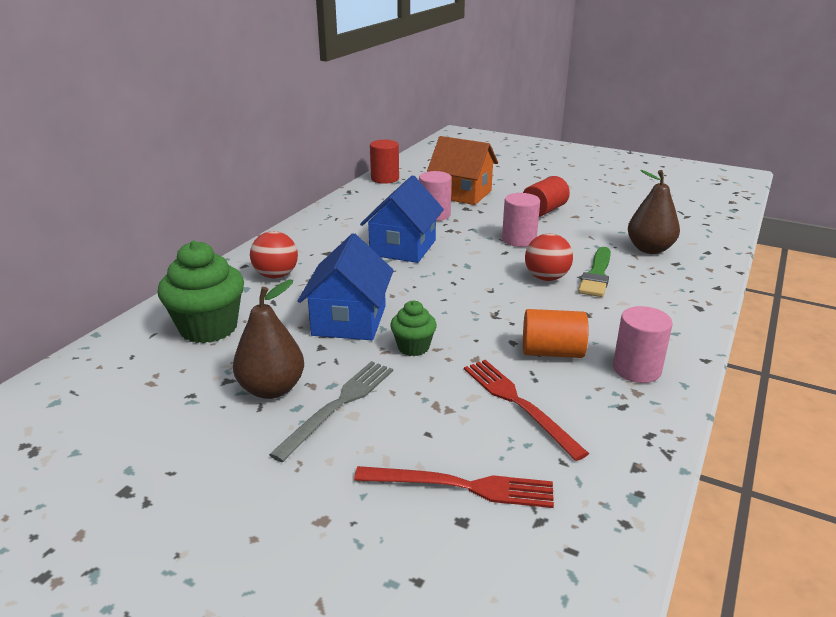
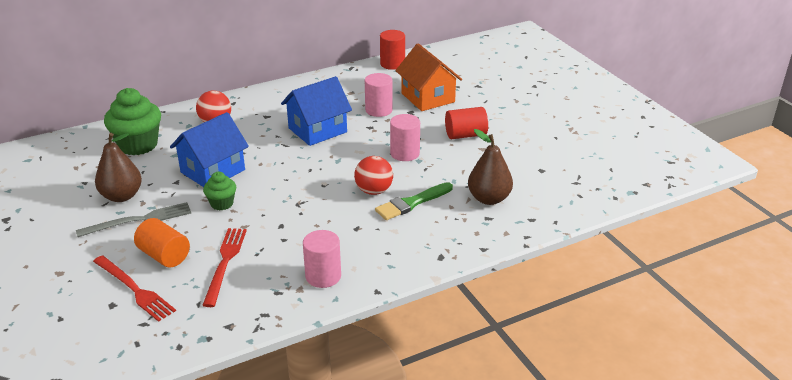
camera: 35 degrees right, 5 degrees up
orange cylinder [523,309,589,358] -> orange cylinder moved to [134,218,190,268]

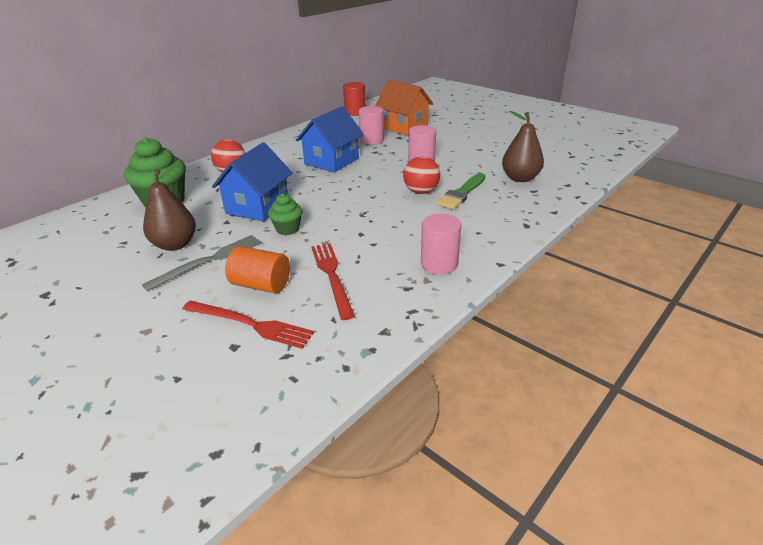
camera: 20 degrees left, 0 degrees up
red cylinder [445,107,488,139] -> none

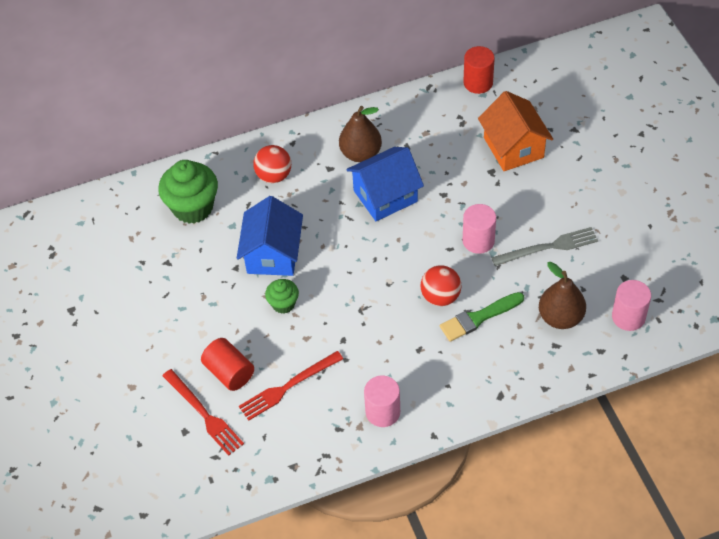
camera: 30 degrees right, 20 degrees up
grey fork [142,235,262,291] -> grey fork moved to [491,227,598,266]
brown pear [143,166,196,251] -> brown pear moved to [339,106,382,162]
blue house [212,142,293,221] -> blue house turned 45 degrees counterclockwise [237,196,303,276]
orange cylinder [225,246,290,294] -> red cylinder [201,338,254,391]
red fork [311,243,355,320] -> red fork turned 135 degrees counterclockwise [239,351,343,421]
pink cylinder [359,106,384,145] -> pink cylinder moved to [612,280,651,331]

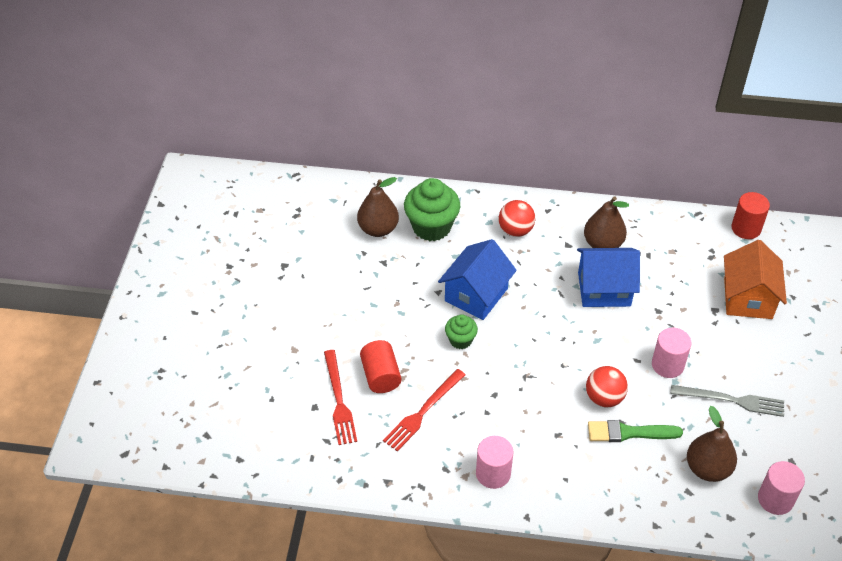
camera: 25 degrees right, 5 degrees down
red fork [239,351,343,421] -> red fork turned 45 degrees counterclockwise [383,369,466,451]
none -> brown pear [357,177,399,237]

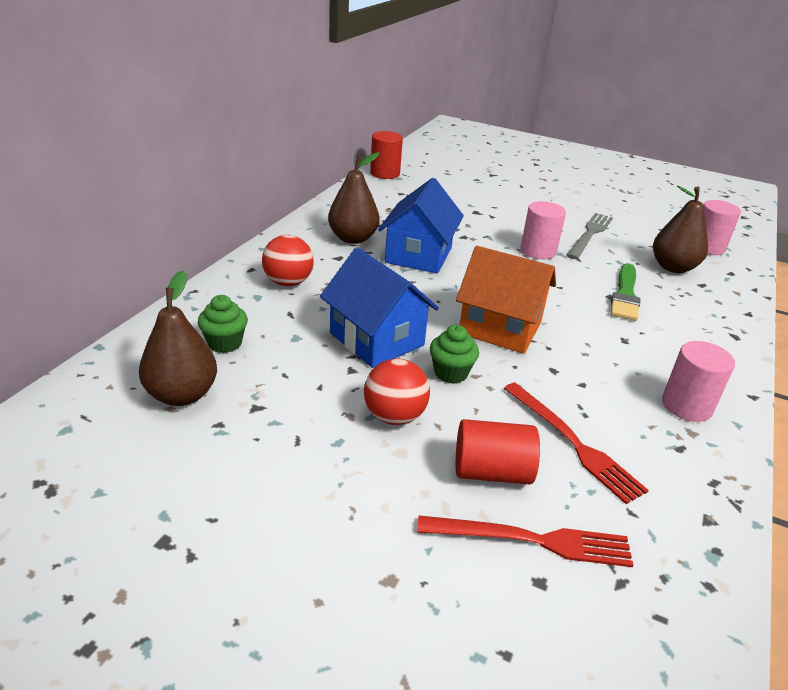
camera: 75 degrees left, 15 degrees down
green cupcake [404,178,460,241] -> green cupcake [198,295,248,353], size x0.54
red ball [586,366,628,407] -> red ball moved to [364,359,430,425]
orange house [724,240,787,319] -> orange house moved to [456,246,556,354]

